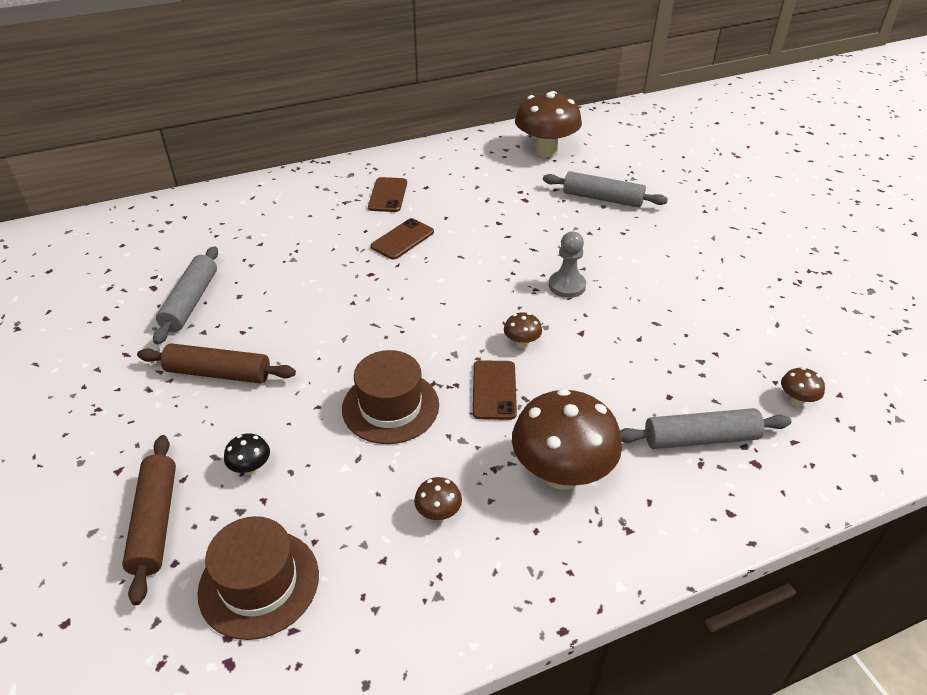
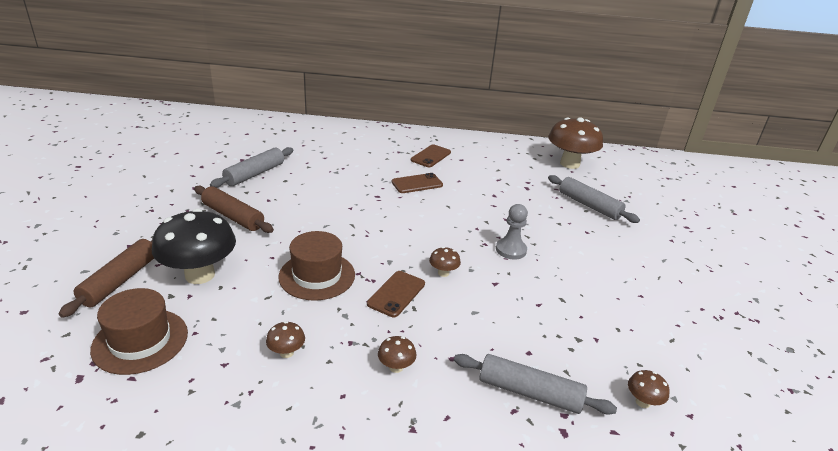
camera: 25 degrees right, 10 degrees down
black mushroom [224,433,270,475] -> black mushroom [152,209,236,284], size x2.35
brown mushroom [512,389,622,490] -> brown mushroom [378,336,416,373], size x0.43

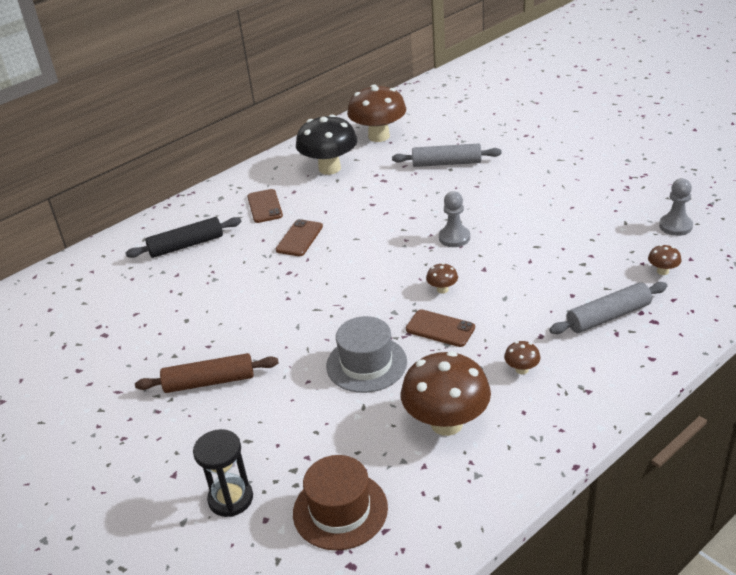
camera: 40 degrees left, 5 degrees up
brown rolling pin [59,239,154,318] -> black hourglass [193,429,253,517]
black mushroom [152,209,236,284] -> black mushroom moved to [296,114,357,175]
grey rolling pin [210,147,293,188] -> none
brown mushroom [266,321,305,358] -> brown mushroom [401,351,491,436], size x2.35
brown hat [278,231,355,301] -> grey hat [326,316,407,393]
brown phone [367,271,425,317] -> brown phone turned 45 degrees counterclockwise [406,309,475,347]
none -> black rolling pin [126,217,241,258]
none -> grey pawn [659,179,693,236]

